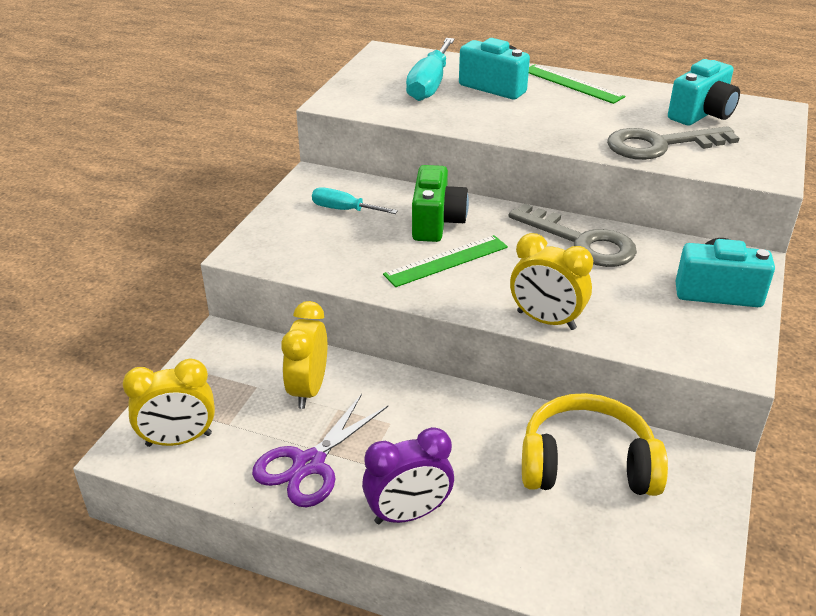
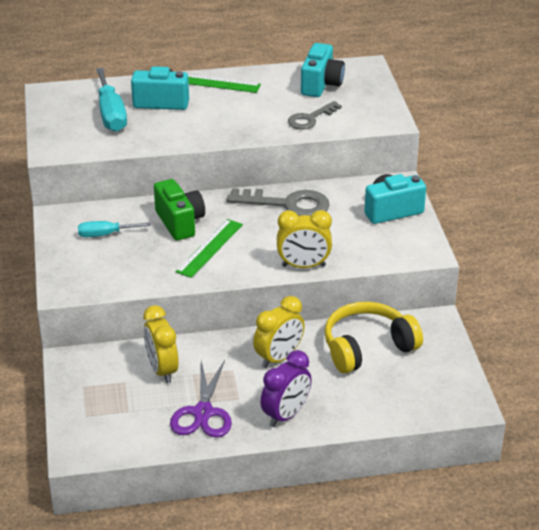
camera: 30 degrees left, 0 degrees up
yellow clock [123,358,215,447] -> yellow clock moved to [253,296,305,368]
grey key [607,126,739,160] -> grey key [288,101,342,130], size x0.64

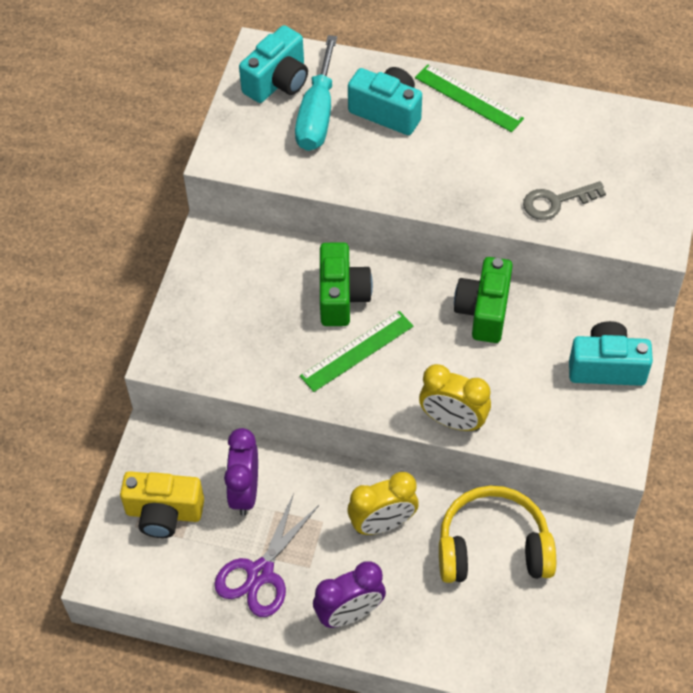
camera: 25 degrees right, 20 degrees up
turquoise screwdriver [78,221,151,237] -> none
yellow clock [143,305,179,384] -> purple clock [224,428,258,516]
grey key [227,188,330,216] -> green camera [454,257,513,343]
turquoise camera [301,43,345,97] -> turquoise camera moved to [239,25,308,103]
none -> yellow camera [120,471,204,538]

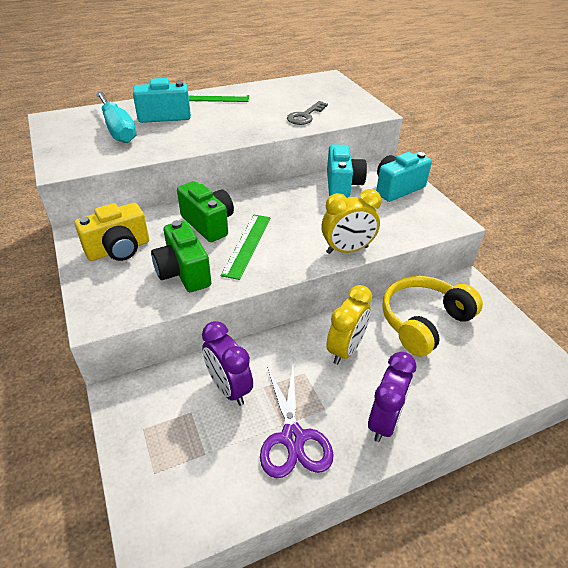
camera: 40 degrees left, 15 degrees down
yellow camera [120,471,204,538] -> yellow camera moved to [75,203,149,261]
turquoise camera [239,25,308,103] -> turquoise camera moved to [327,145,367,198]
green camera [454,257,513,343] -> green camera moved to [151,220,211,292]

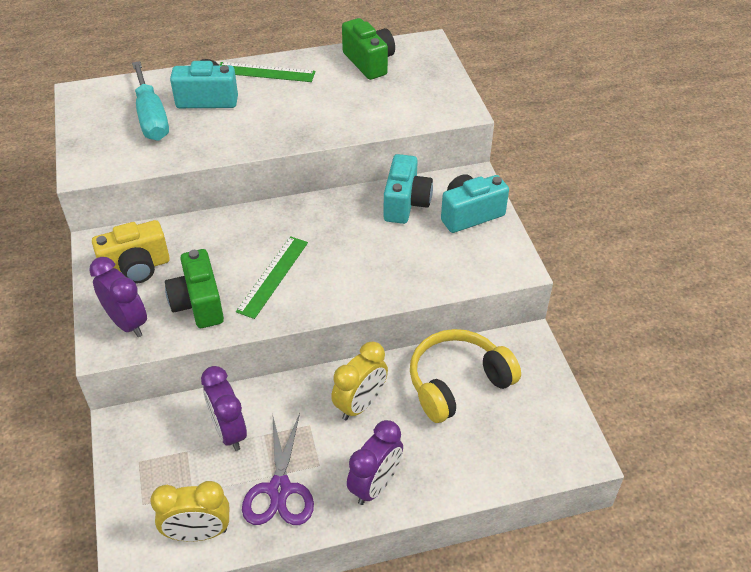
camera: 10 degrees right, 5 degrees up
green camera [177,181,234,242] -> green camera moved to [342,18,395,80]
grey key [287,101,328,125] -> none
yellow clock [321,189,381,254] -> yellow clock moved to [150,481,229,542]
none -> purple clock [89,257,147,337]

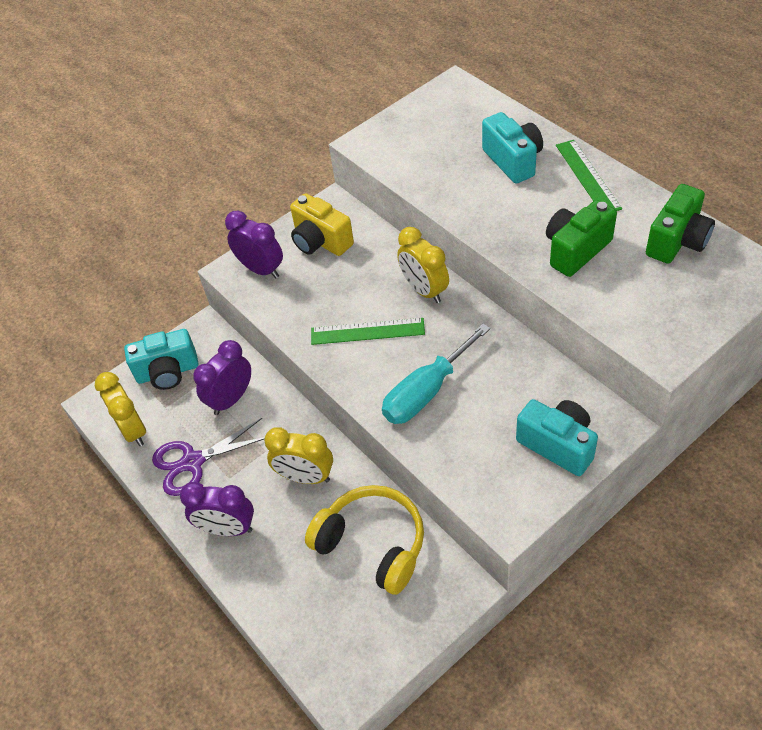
camera: 70 degrees right, 5 degrees up
purple clock [89,257,147,337] -> purple clock turned 75 degrees counterclockwise [225,211,283,278]
turquoise screwdriver [132,61,169,141] -> turquoise screwdriver moved to [382,324,490,424]
green camera [165,249,224,328] -> green camera moved to [546,200,617,277]
turquoise camera [384,154,433,224] -> turquoise camera moved to [124,329,198,390]
none -> yellow clock [397,227,449,303]

